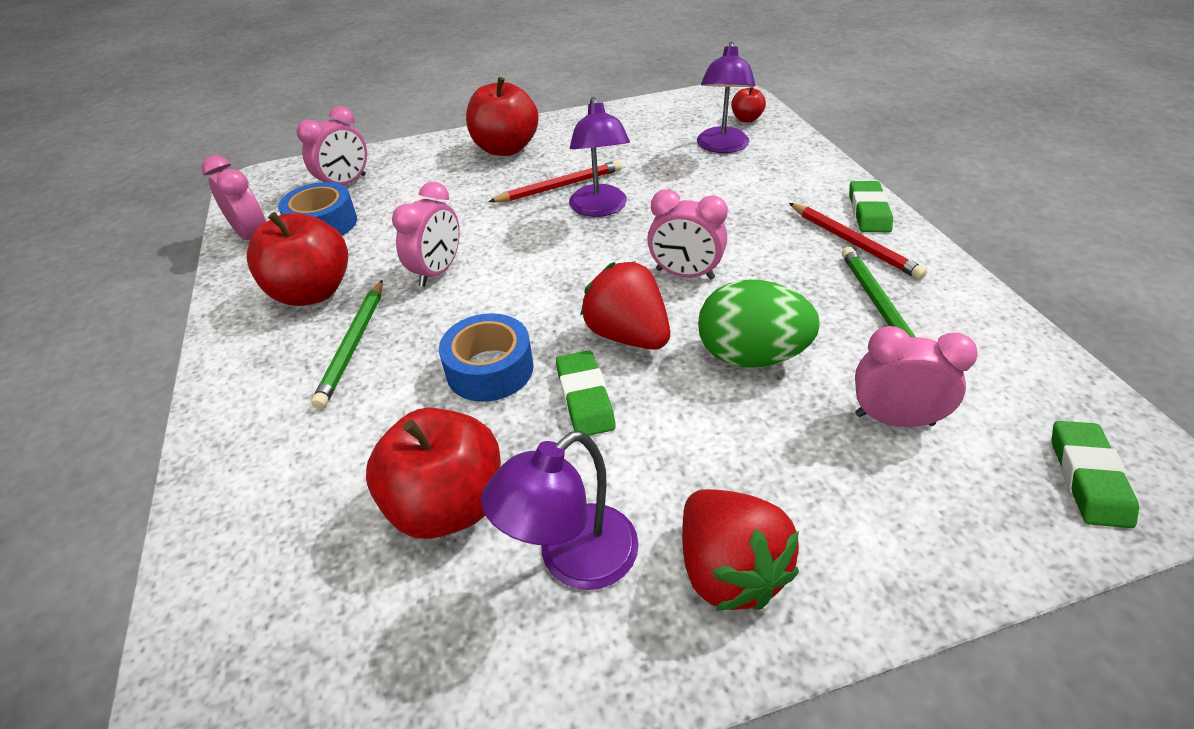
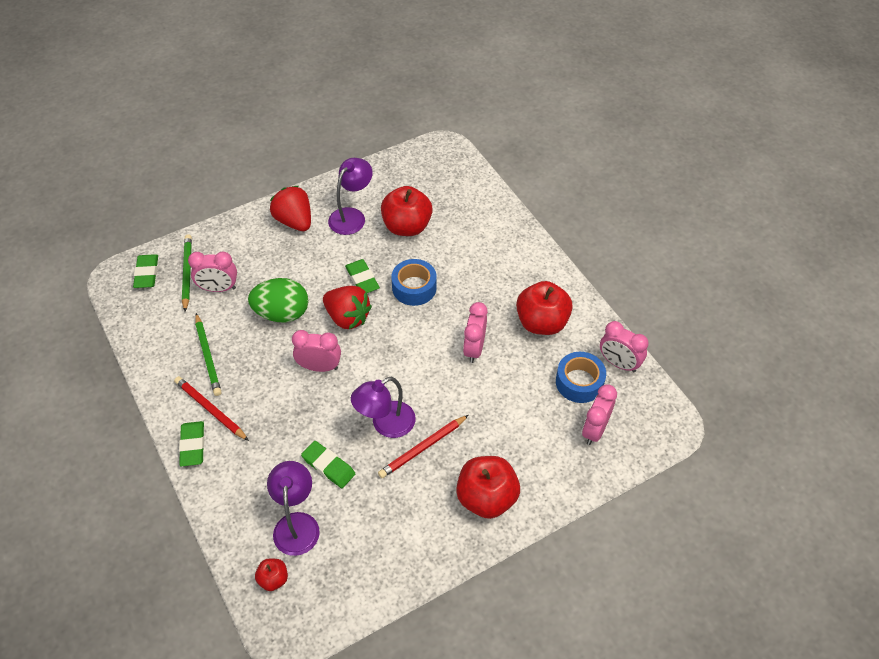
camera: 165 degrees right, 10 degrees up
green pencil [311,280,383,409] -> green pencil moved to [182,234,192,312]
purple lamp [569,97,630,217] -> purple lamp turned 105 degrees counterclockwise [351,377,416,438]
none -> green eraser [301,441,355,488]

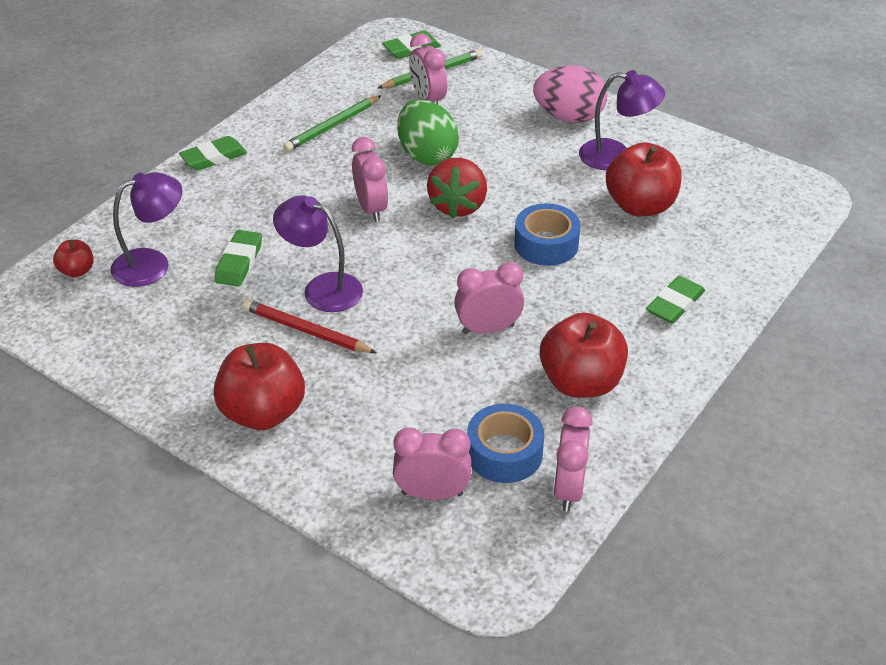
camera: 65 degrees right, 10 degrees down
red pencil [174,376,249,441] -> none
red strawberry [270,186,311,231] -> pink egg [533,66,607,123]
green eraser [345,259,380,293] -> green eraser moved to [646,276,705,324]

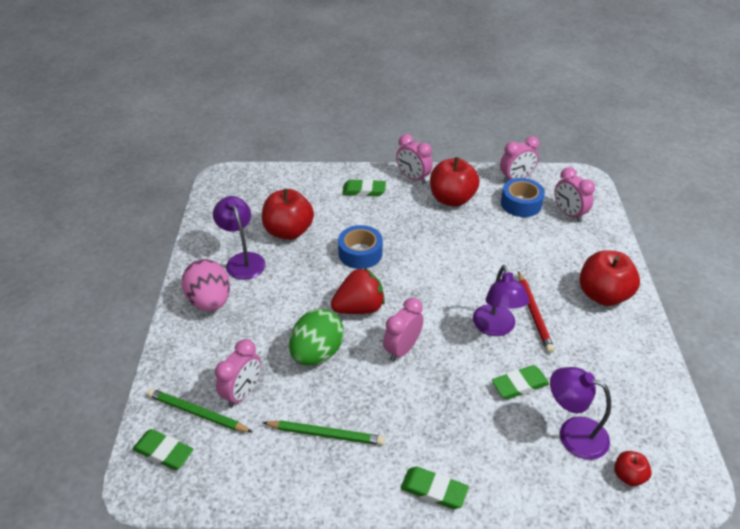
camera: 125 degrees left, 0 degrees up
pink clock [454,262,524,334] -> pink clock moved to [396,134,433,184]

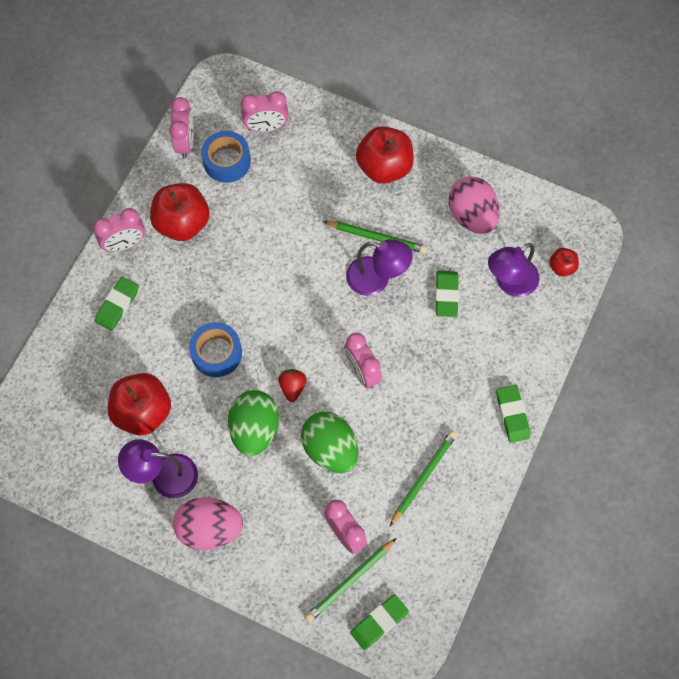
camera: 65 degrees left, 25 degrees up
red strawberry [331,268,385,314] -> red strawberry [278,369,306,402], size x0.57
green eraser [401,467,469,509] -> green eraser turned 60 degrees counterclockwise [496,385,530,443]
red pencil [518,272,555,353] -> green pencil [323,221,427,254]
none -> green egg [228,390,279,456]
none -> pink egg [449,176,499,234]

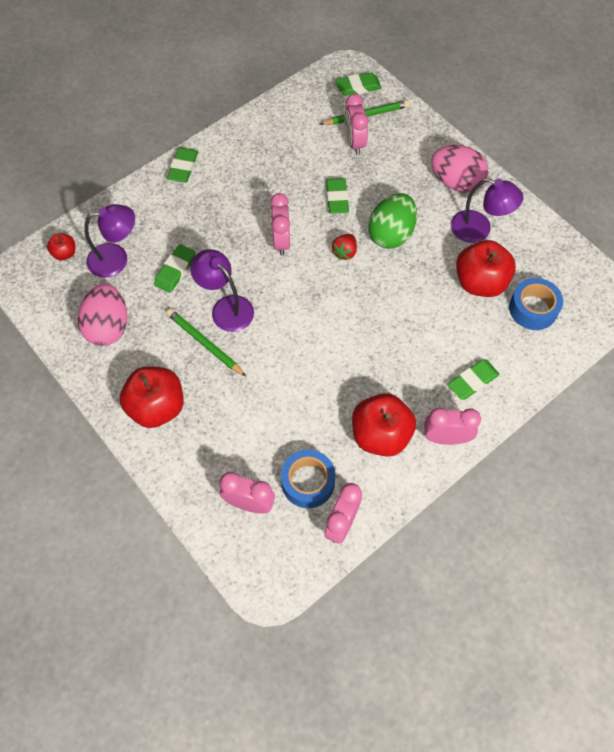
camera: 155 degrees left, 5 degrees down
blue tape [189,322,242,377] -> blue tape moved to [509,278,563,330]
green egg [301,412,358,473] -> green eraser [326,178,349,214]
green pencil [389,430,457,527] -> none

